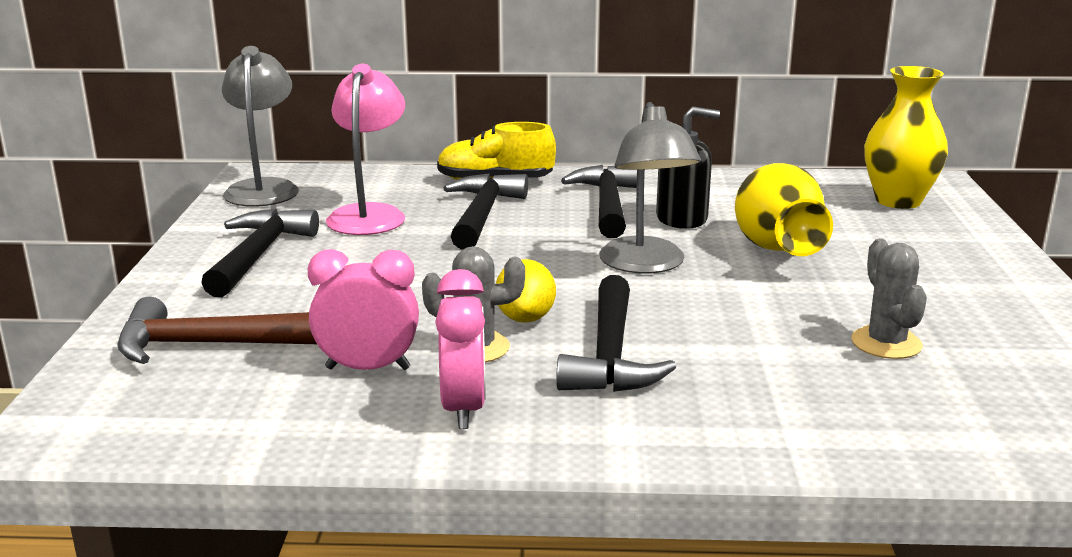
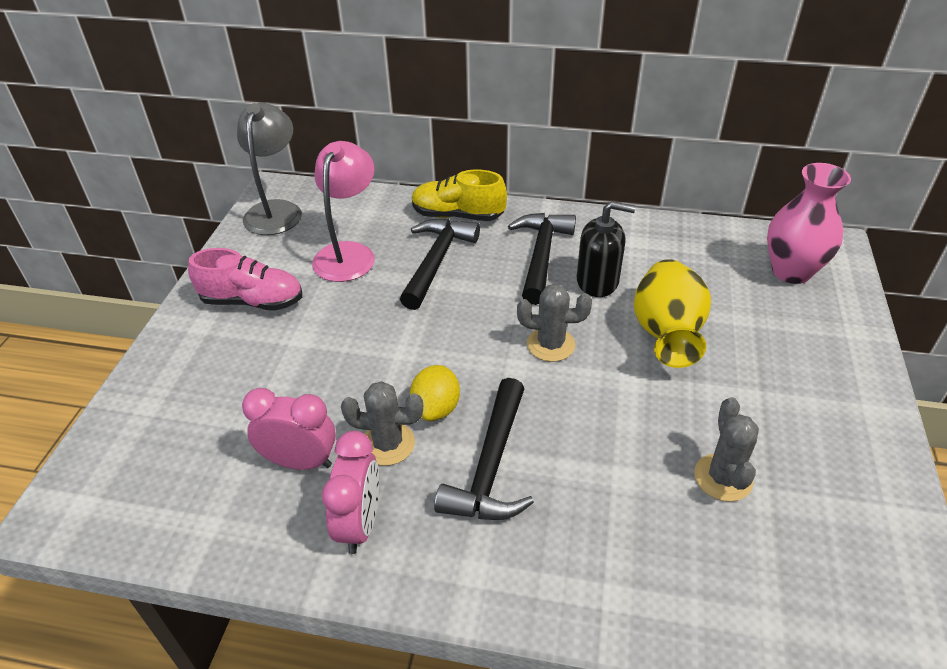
camera: 10 degrees right, 20 degrees up
brown hammer [117,297,317,364] -> none
black hammer [201,209,319,297] -> pink shoe [188,248,302,311]
grey lamp [599,102,701,274] -> grey cactus [517,284,592,362]
yellow vase [864,66,948,209] -> pink vase [767,163,851,284]

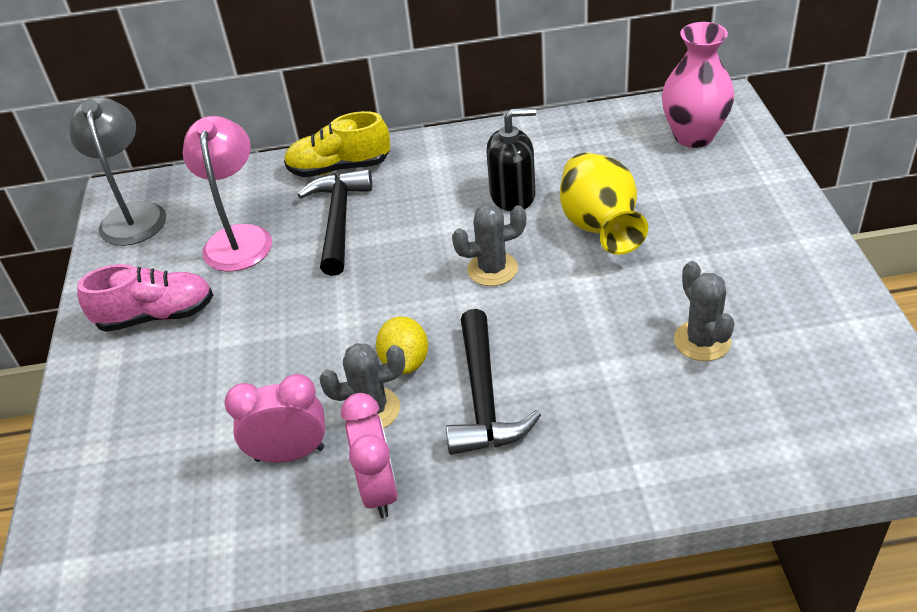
camera: 15 degrees left, 0 degrees up
black hammer [508,213,576,305] -> none

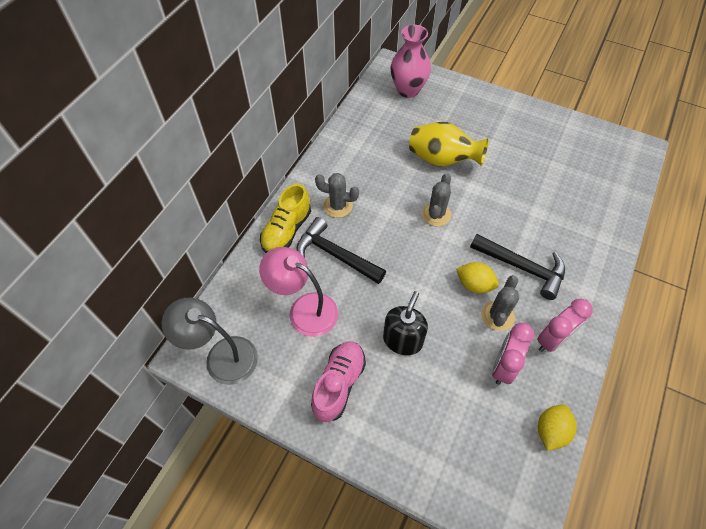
camera: 60 degrees left, 15 degrees up
pink clock [341,393,398,518] -> pink clock turned 120 degrees clockwise [537,299,593,352]
black soap dispenser [486,108,536,211] -> black soap dispenser moved to [383,291,428,355]
grey cactus [674,261,735,361] -> grey cactus moved to [315,173,359,218]
none -> yellow lemon [538,404,577,451]

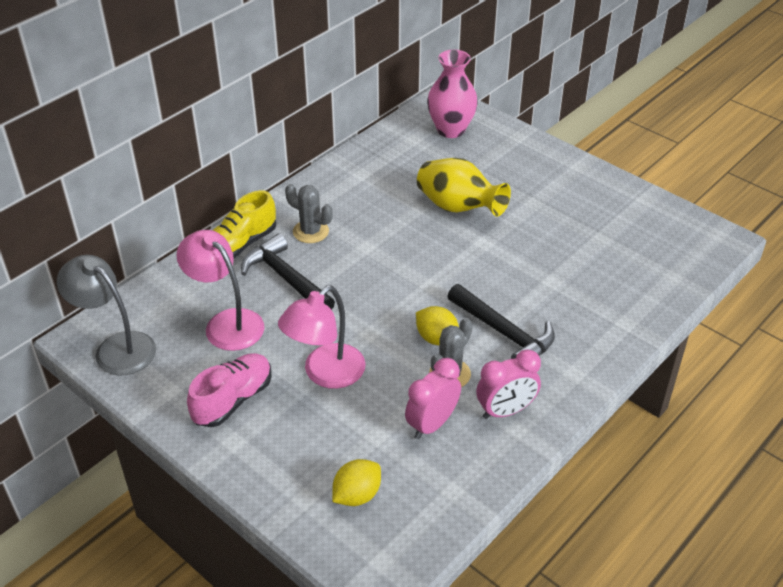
camera: 15 degrees right, 15 degrees down
black soap dispenser [383,291,428,355] -> pink lamp [278,286,366,389]
grey cactus [422,173,451,226] -> none
yellow lemon [538,404,577,451] -> yellow lemon moved to [332,459,381,506]

